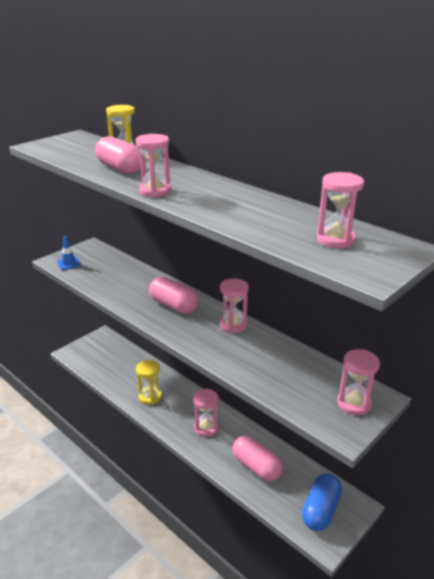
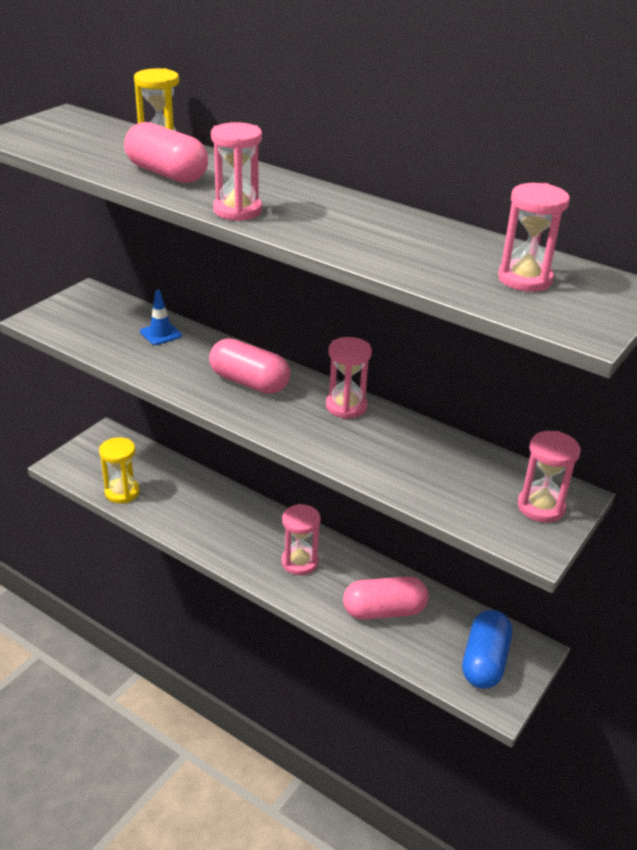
camera: 10 degrees left, 5 degrees up
blue traffic cone [57,236,81,270] -> blue traffic cone moved to [140,290,182,345]
yellow hourglass [136,360,162,405] -> yellow hourglass moved to [99,437,140,504]
pink capsule [232,435,283,481] -> pink capsule turned 45 degrees counterclockwise [343,576,429,620]

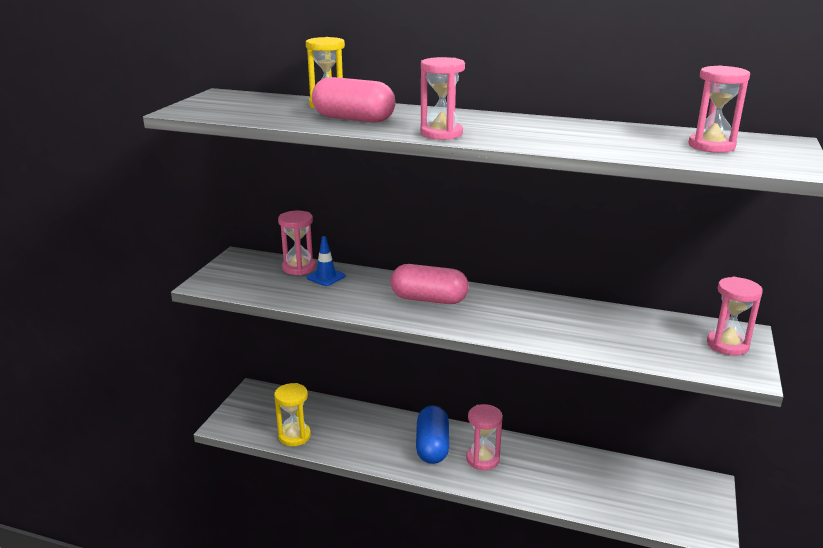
camera: 15 degrees left, 10 degrees down
pink hourglass [326,337,372,419] -> pink hourglass moved to [278,211,316,275]
pink capsule [343,576,429,620] -> none
blue capsule [462,610,512,689] -> blue capsule moved to [416,405,449,464]

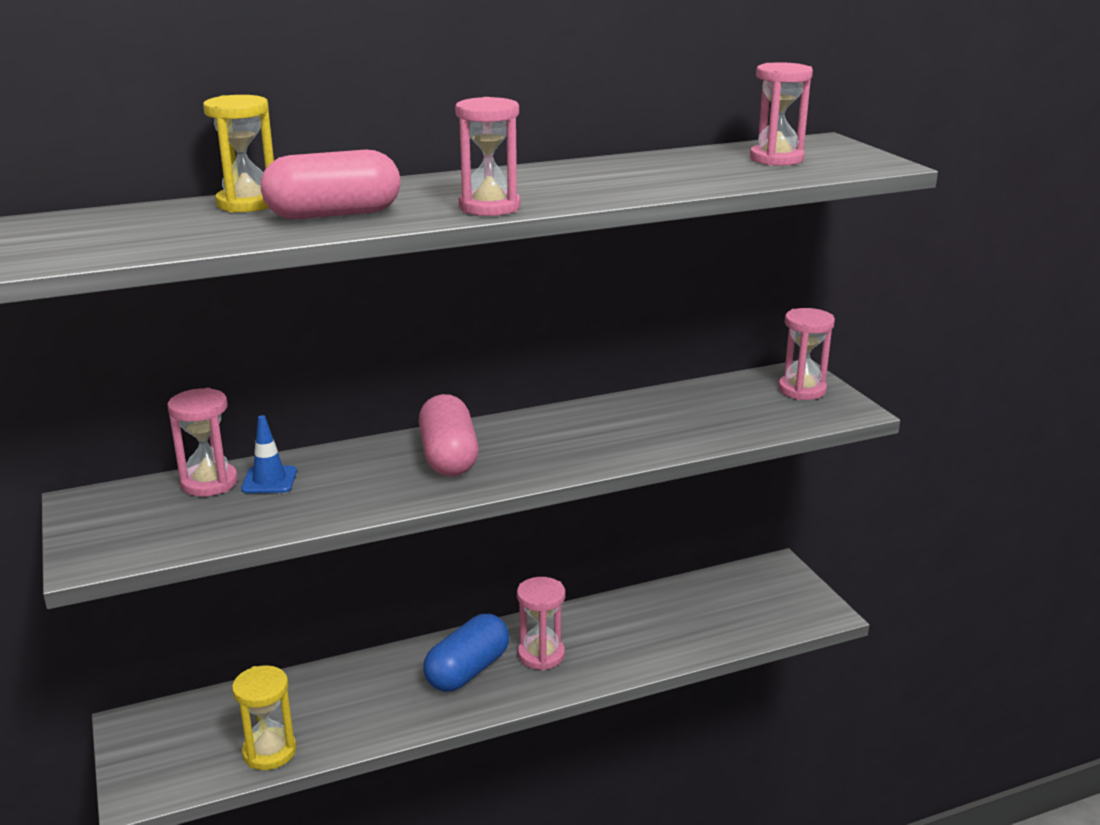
camera: 40 degrees left, 0 degrees up
pink capsule [390,264,469,304] -> pink capsule turned 75 degrees counterclockwise [419,394,479,476]
blue capsule [416,405,449,464] -> blue capsule turned 75 degrees clockwise [423,614,509,692]

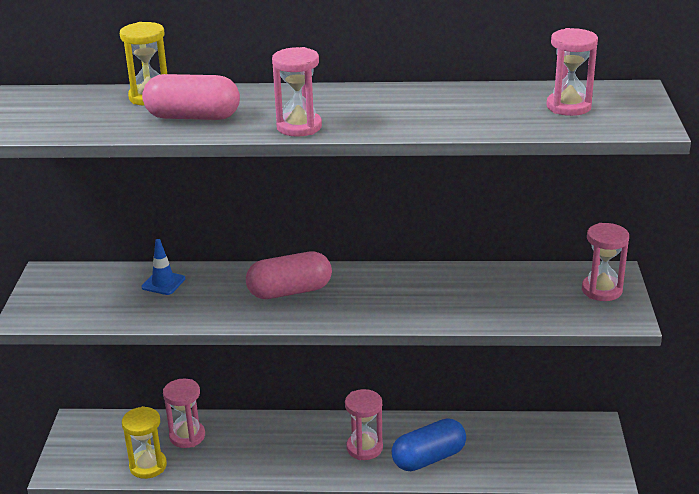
camera: 25 degrees right, 5 degrees up
pink hourglass [168,388,238,496] -> pink hourglass moved to [163,379,205,448]
pink capsule [419,394,479,476] -> pink capsule turned 60 degrees clockwise [246,251,332,299]
blue capsule [423,614,509,692] -> blue capsule moved to [392,418,466,471]

